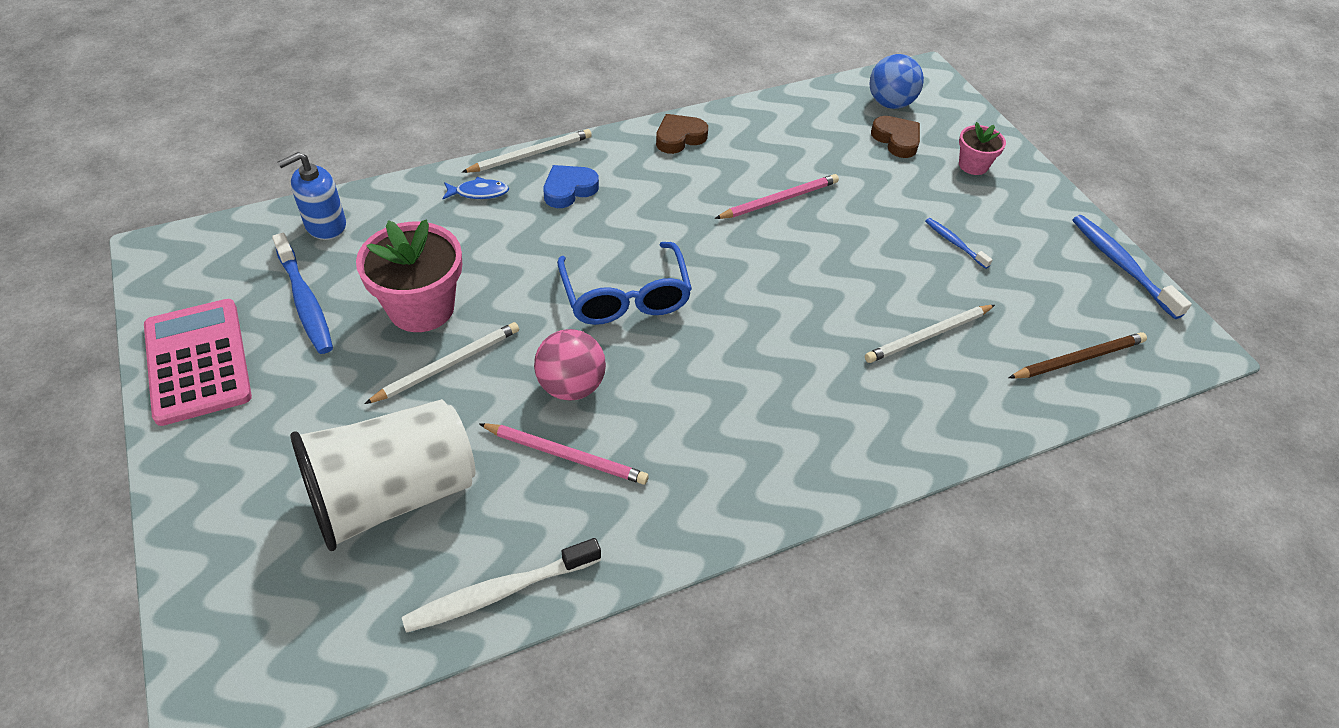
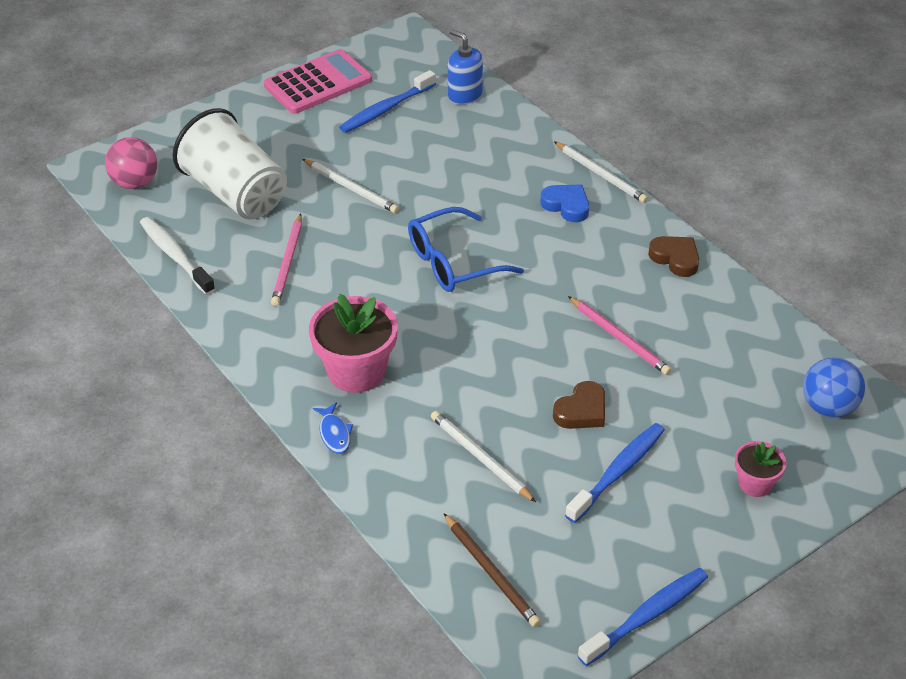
camera: 80 degrees right, 5 degrees down
pink flower pot [356,219,462,332] -> pink flower pot moved to [309,294,398,393]
blue fish [442,177,509,199] -> blue fish moved to [313,402,353,454]
pink ball [534,329,606,400] -> pink ball moved to [105,137,157,189]
brown heart [871,116,920,158] -> brown heart moved to [553,381,605,429]
blue toothbrush [925,218,993,269] -> blue toothbrush [565,423,665,523], size x1.81

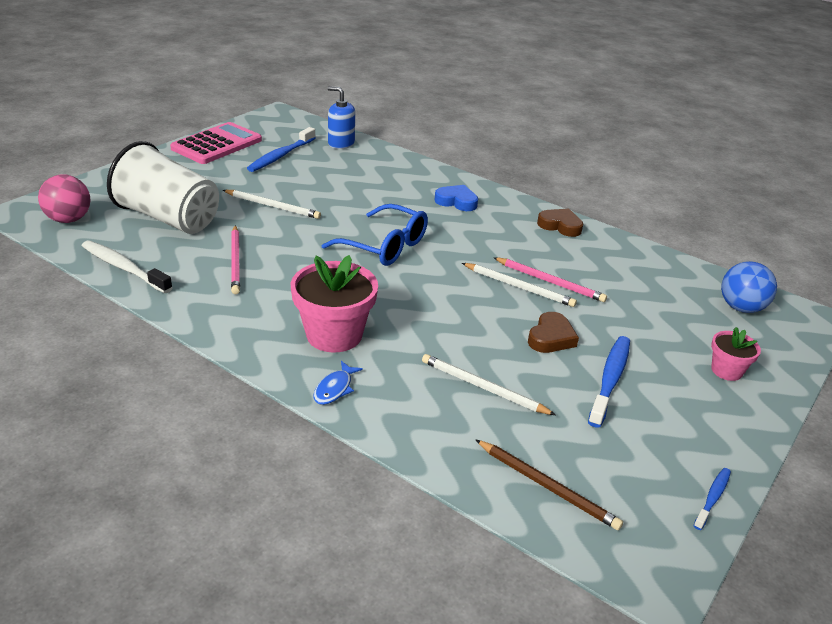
camera: 20 degrees left, 10 degrees down
blue fish [313,402,353,454] -> blue fish turned 60 degrees clockwise [313,361,363,405]
blue glasses [408,207,524,292] -> blue glasses turned 105 degrees counterclockwise [322,204,428,266]
white pencil [554,141,648,203] -> white pencil moved to [462,263,577,307]
blue toothbrush [578,568,708,666] -> blue toothbrush [693,468,731,530], size x0.55

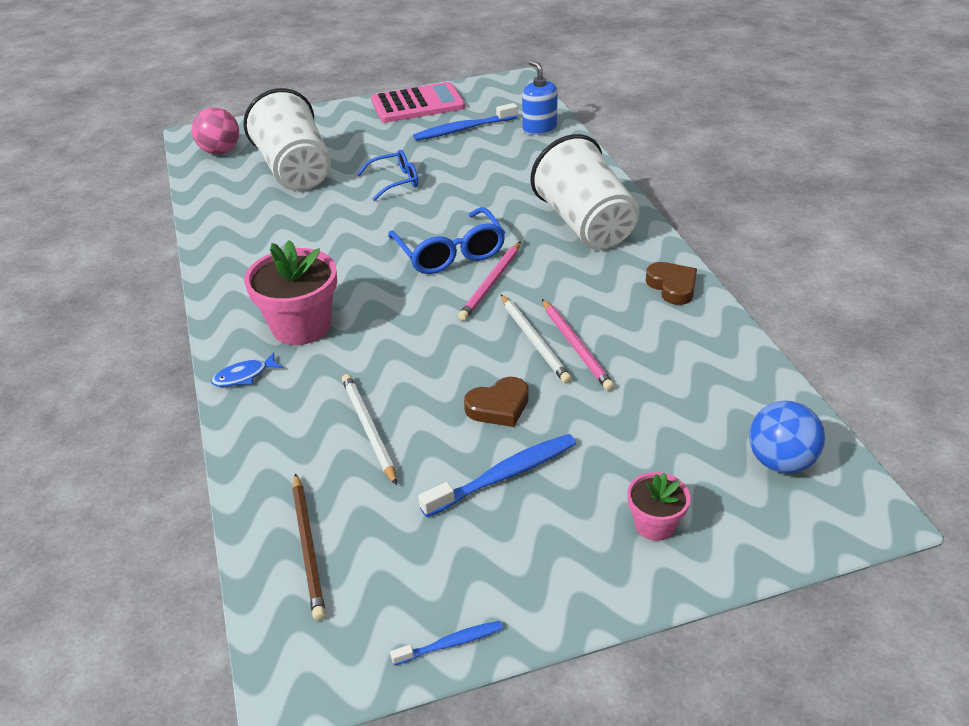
camera: 40 degrees right, 5 degrees up
white toothbrush [82,240,173,293] -> none
white pencil [223,190,321,219] -> blue glasses [357,150,418,201]
pink pencil [231,225,240,294] -> pink pencil moved to [458,241,521,321]
blue heart [435,185,478,211] -> white cup [530,134,639,250]

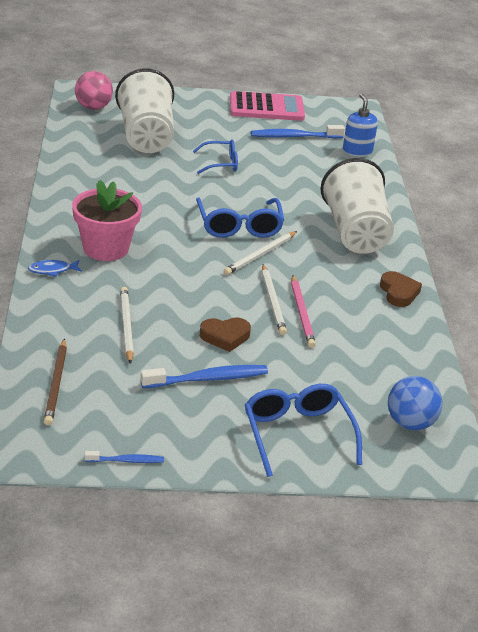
camera: 10 degrees right, 5 degrees down
pink pencil [458,241,521,321] -> white pencil [224,231,297,275]
pink flower pot [627,472,691,541] -> blue glasses [245,384,362,477]

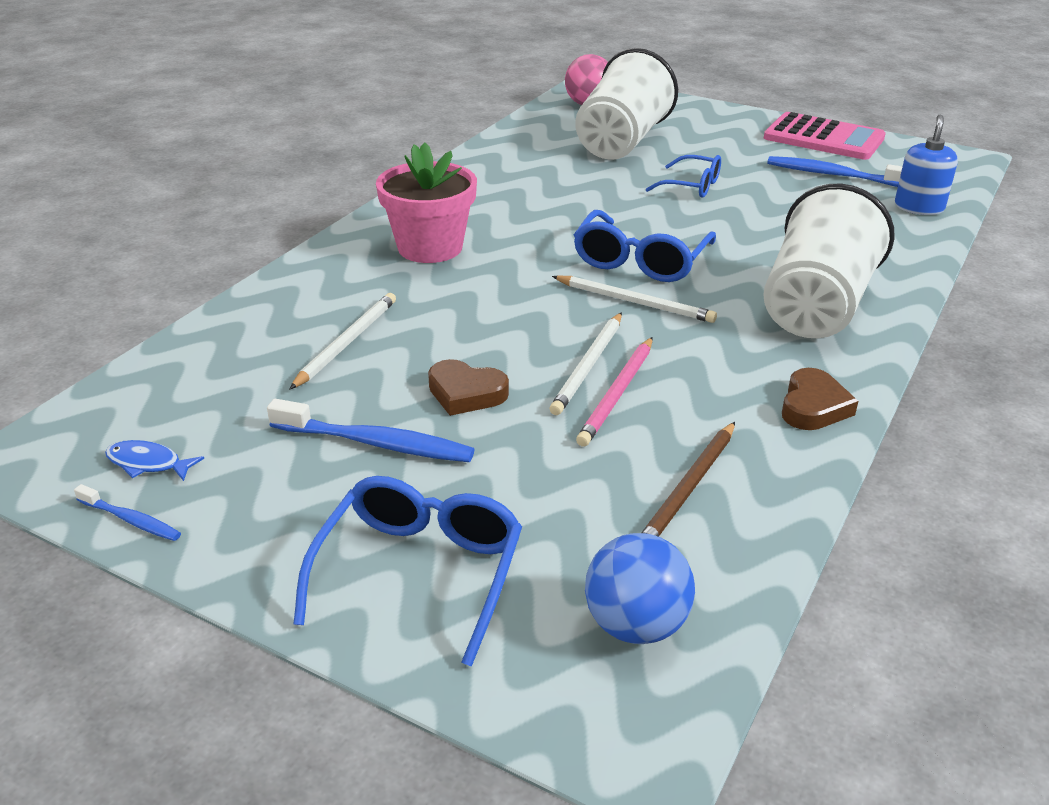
camera: 35 degrees right, 0 degrees up
blue fish [28,260,82,277] -> blue fish moved to [105,440,204,481]
brown pencil [44,339,67,426] -> brown pencil moved to [641,422,735,537]
white pencil [224,231,297,275] -> white pencil turned 135 degrees counterclockwise [552,276,717,323]

